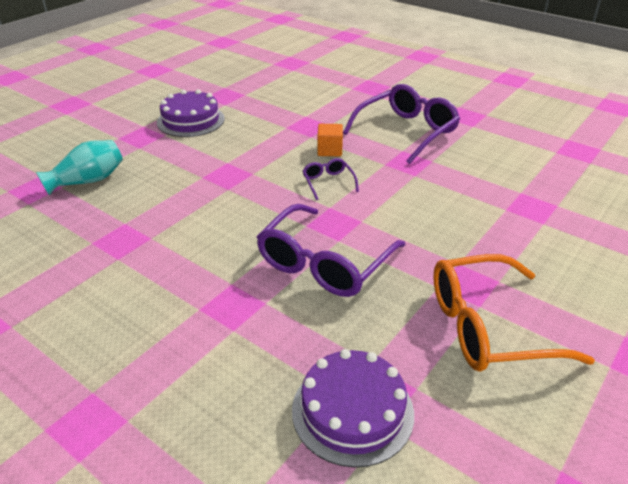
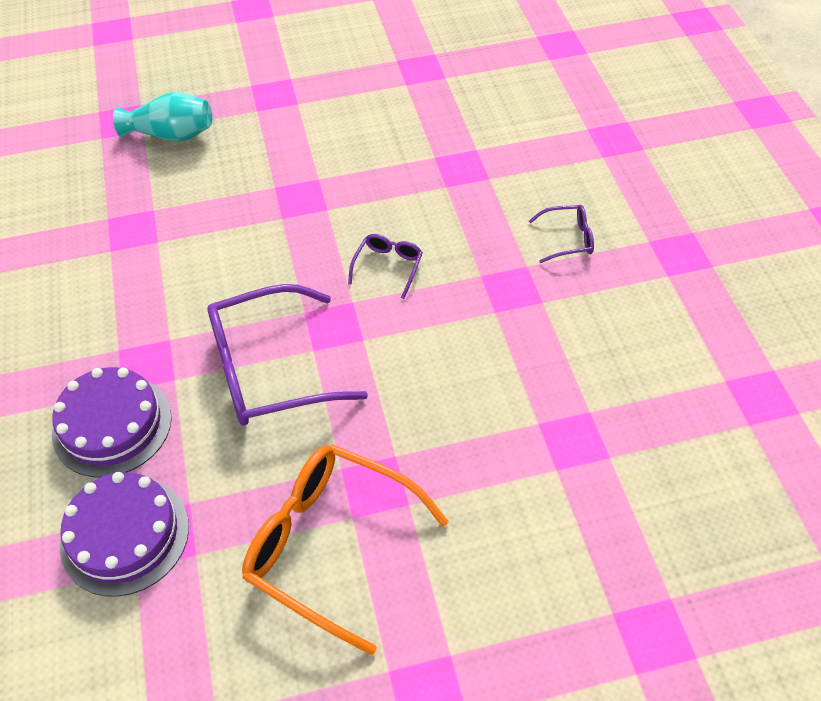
camera: 40 degrees right, 15 degrees up
purple cake [157,89,225,137] -> purple cake moved to [52,367,172,478]
orange cube [317,124,343,156] -> none
purple glasses [343,84,460,164] -> purple glasses [529,205,594,263], size x0.47

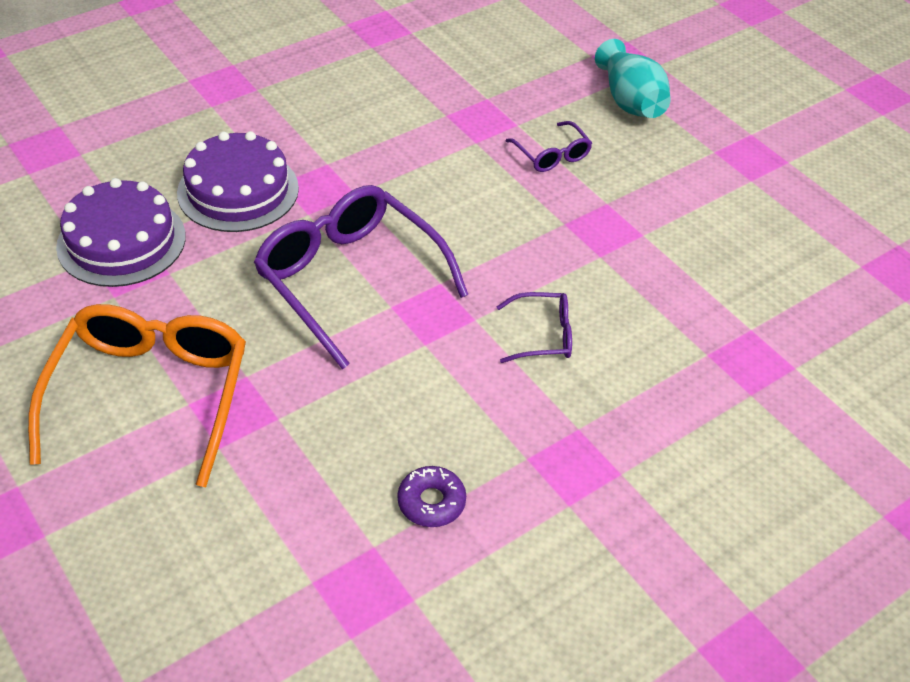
camera: 65 degrees right, 5 degrees down
purple glasses [529,205,594,263] -> purple glasses moved to [506,121,592,172]
none -> purple donut [397,466,466,527]

